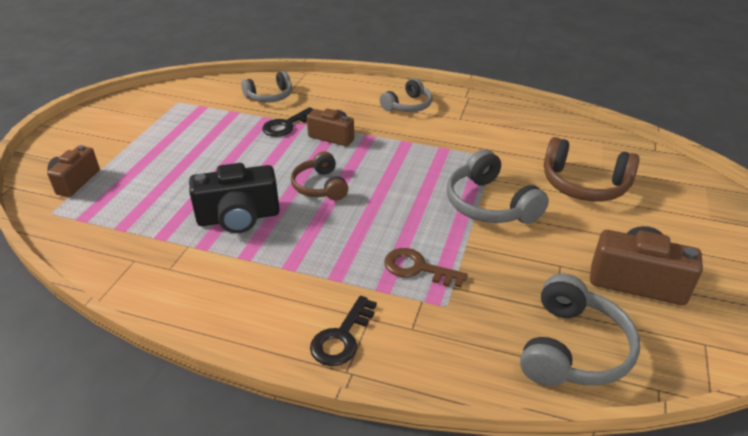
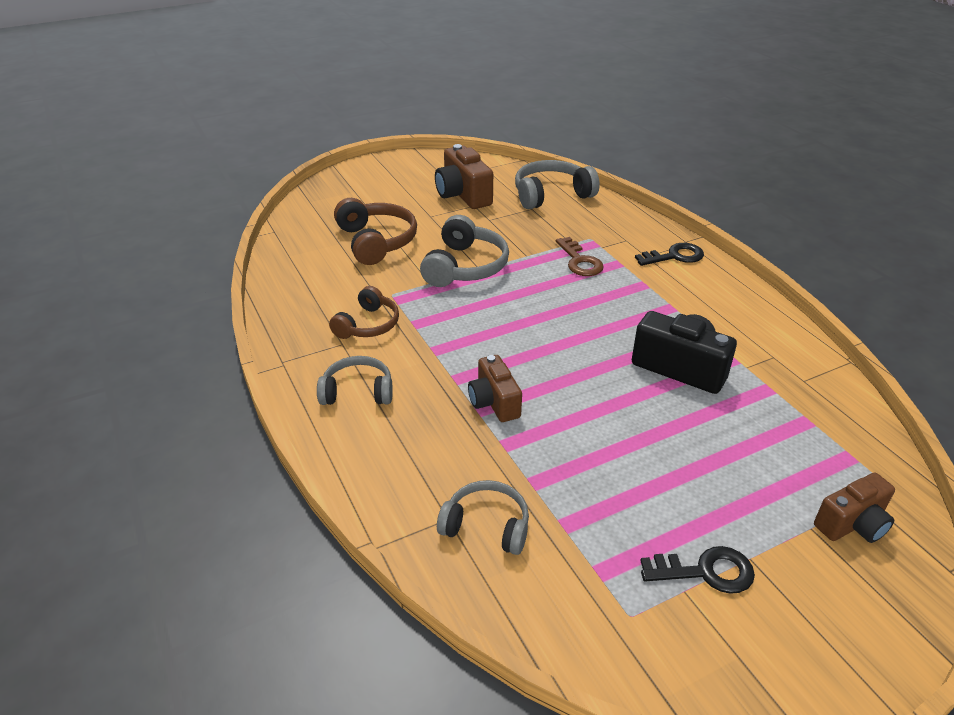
camera: 135 degrees left, 0 degrees up
black key [262,107,313,137] -> black key moved to [640,546,755,594]
brown headphones [291,152,348,201] -> brown headphones moved to [329,286,399,339]

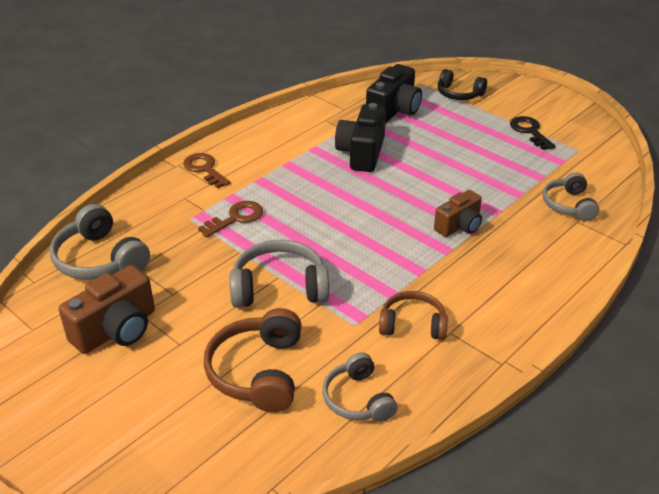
camera: 110 degrees left, 0 degrees up
grey headphones [317,356,393,405] -> grey headphones moved to [322,352,397,422]
brown headphones [334,198,417,265] -> brown headphones turned 45 degrees counterclockwise [204,308,302,412]
black key [635,243,704,266] -> brown key [183,153,231,188]
brown camera [814,473,895,543] -> black headphones [438,69,487,100]
none -> black camera [366,64,422,124]

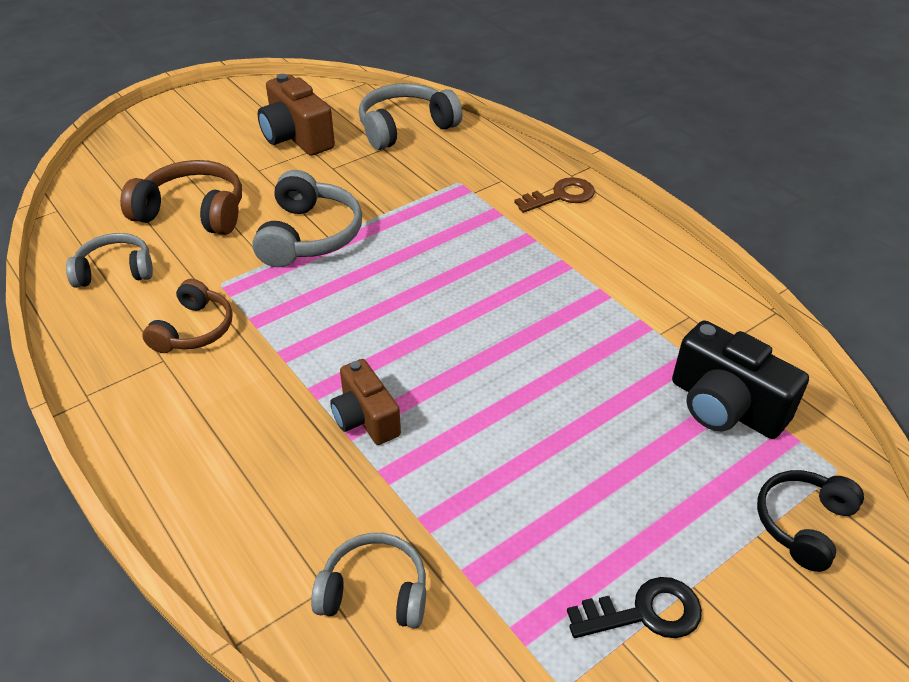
camera: 100 degrees right, 5 degrees up
brown key [198,201,263,238] -> none
black camera [335,103,386,172] -> none

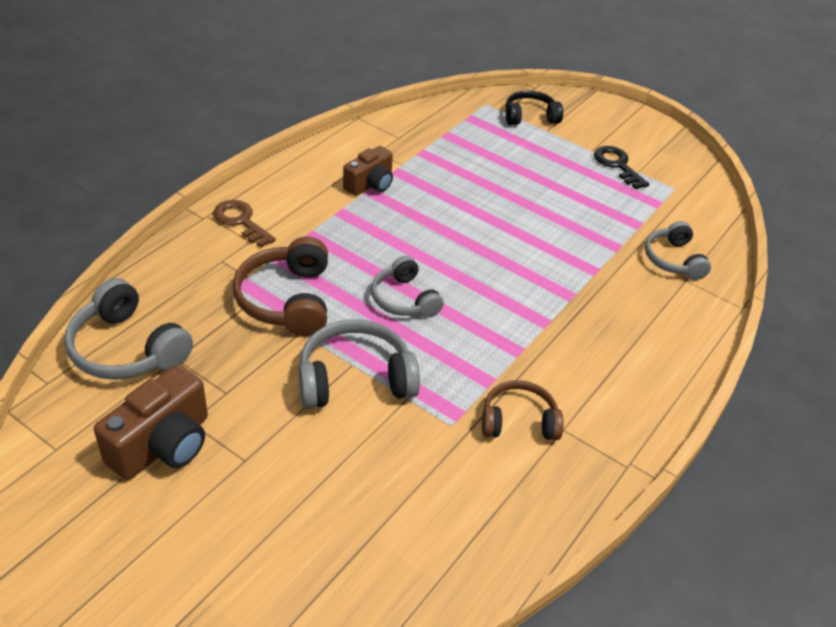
camera: 110 degrees left, 0 degrees up
grey headphones [66,233,153,288] -> grey headphones moved to [371,256,444,318]
brown headphones [120,160,242,235] -> brown headphones moved to [233,236,328,336]
brown camera [330,359,401,445] -> brown camera moved to [343,146,393,196]
black camera [672,320,809,439] -> none
black headphones [757,470,864,572] -> black headphones turned 150 degrees clockwise [506,90,563,125]

